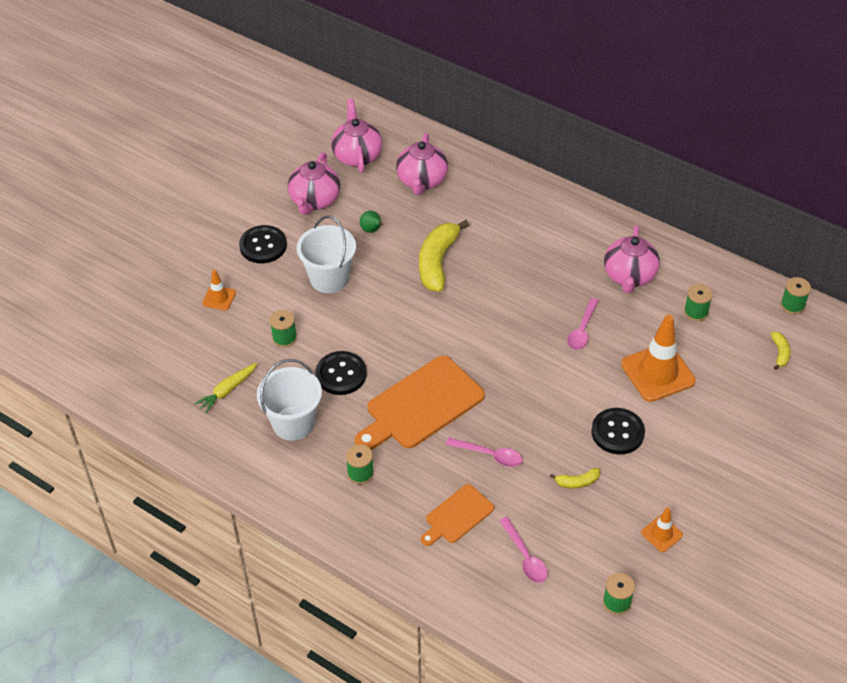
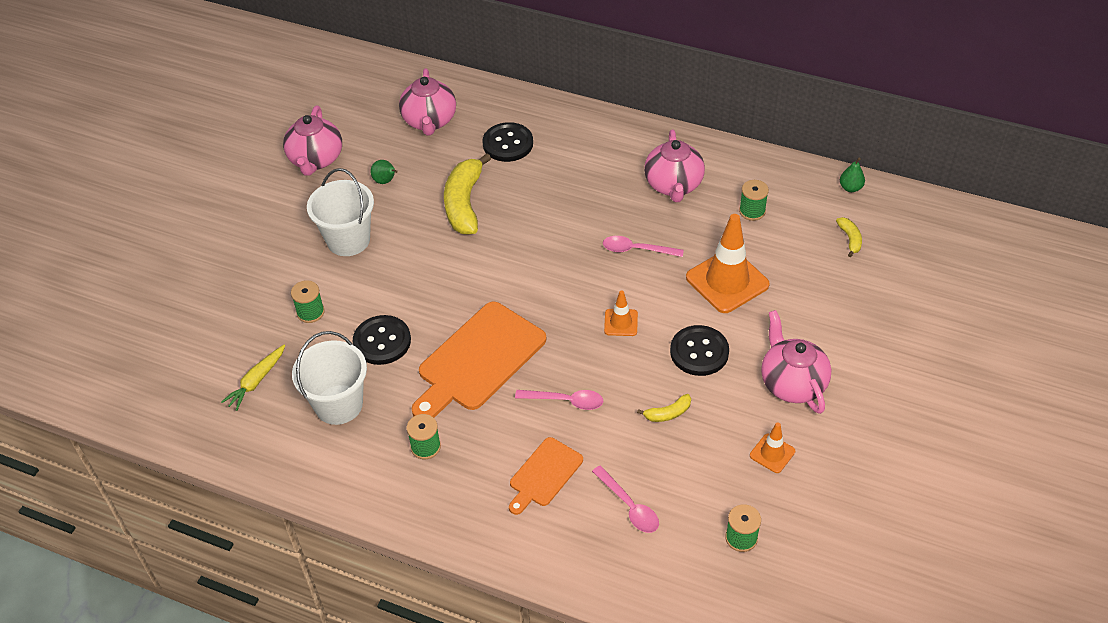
camera: 10 degrees left, 0 degrees up
orange traffic cone [202,270,236,311] -> orange traffic cone moved to [604,290,638,336]
black button [239,225,287,263] -> black button moved to [482,122,533,162]
pink teapot [331,99,382,173] -> pink teapot moved to [761,310,832,414]
pink spoon [567,298,599,350] -> pink spoon turned 90 degrees clockwise [603,236,684,257]
green spool [781,277,811,314] -> green pear [840,158,865,192]

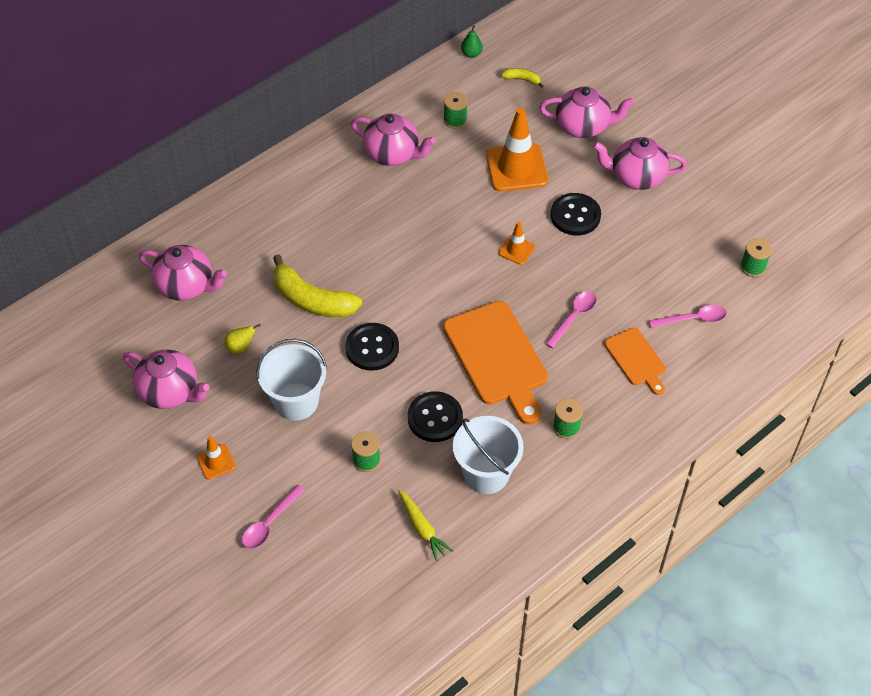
camera: 65 degrees left, 5 degrees up
green pear [370,160,398,184] -> yellow pear [224,324,261,354]
black button [482,122,533,162] -> black button moved to [345,323,399,371]
pink spoon [603,236,684,257] -> pink spoon moved to [242,485,305,549]
yellow banana [637,394,691,422] -> none
orange traffic cone [750,422,795,473] -> orange traffic cone moved to [196,436,236,480]
none -> pink teapot [540,86,635,138]

